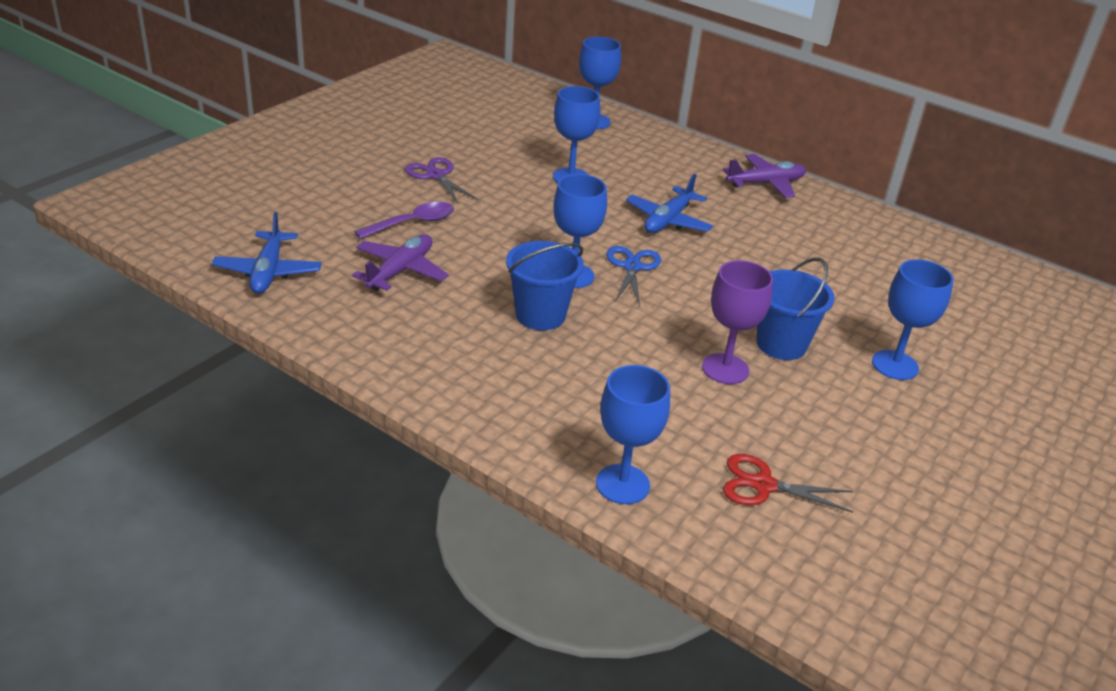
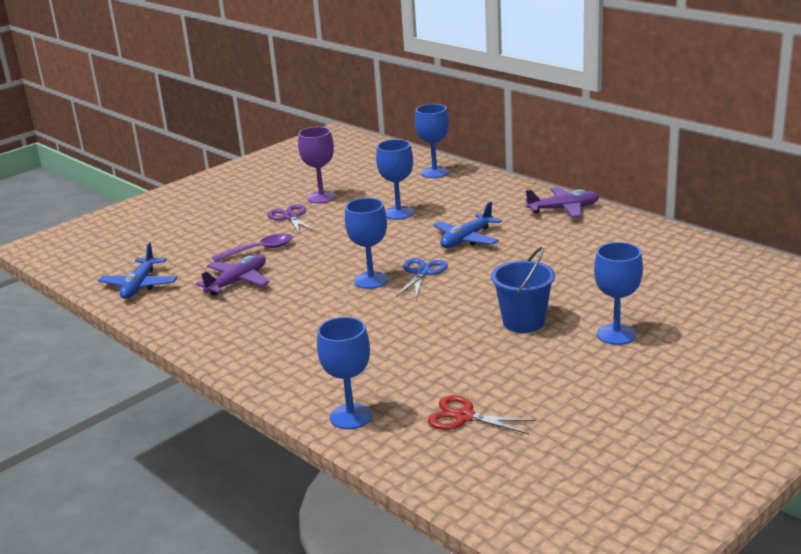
camera: 15 degrees right, 10 degrees down
blue bucket [506,241,584,330] -> none
purple goblet [702,260,773,384] -> purple goblet moved to [298,127,336,204]

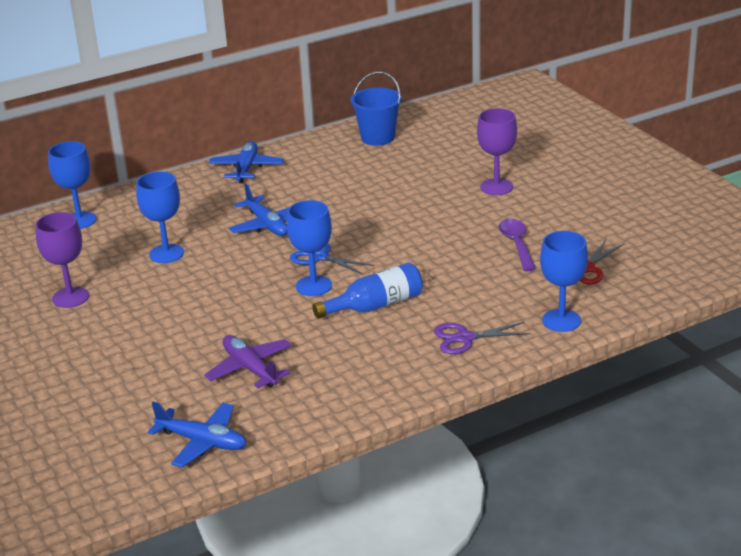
camera: 75 degrees left, 5 degrees up
purple spoon [212,234,293,262] -> purple spoon moved to [499,219,536,271]
purple scissors [267,204,316,235] -> purple scissors moved to [434,322,531,354]
blue bucket [491,247,555,333] -> blue bucket moved to [351,71,402,146]
purple plane [525,187,599,218] -> blue plane [209,141,284,183]
blue goblet [594,242,643,345] -> purple goblet [477,108,517,195]
none -> blue bottle [312,262,423,319]

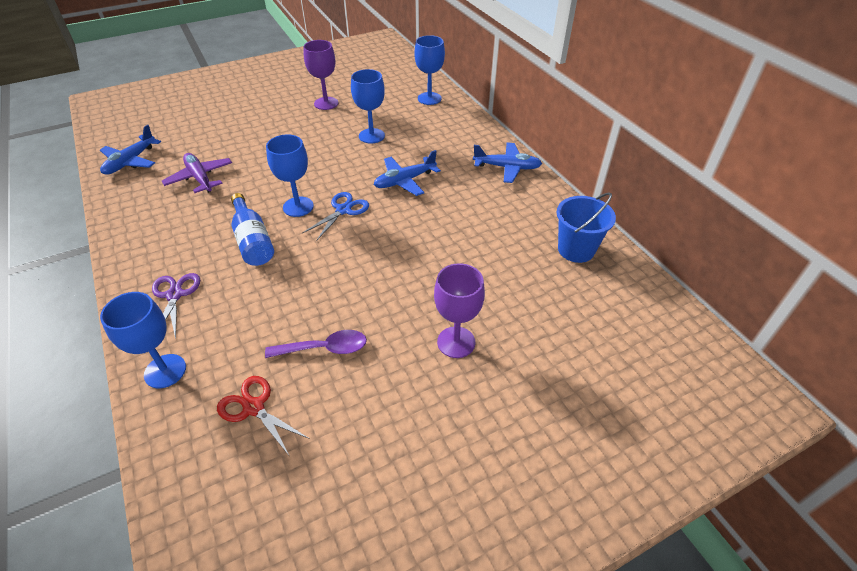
camera: 90 degrees right, 15 degrees up
purple plane [204,335,292,388] -> purple plane turned 90 degrees counterclockwise [162,153,232,193]

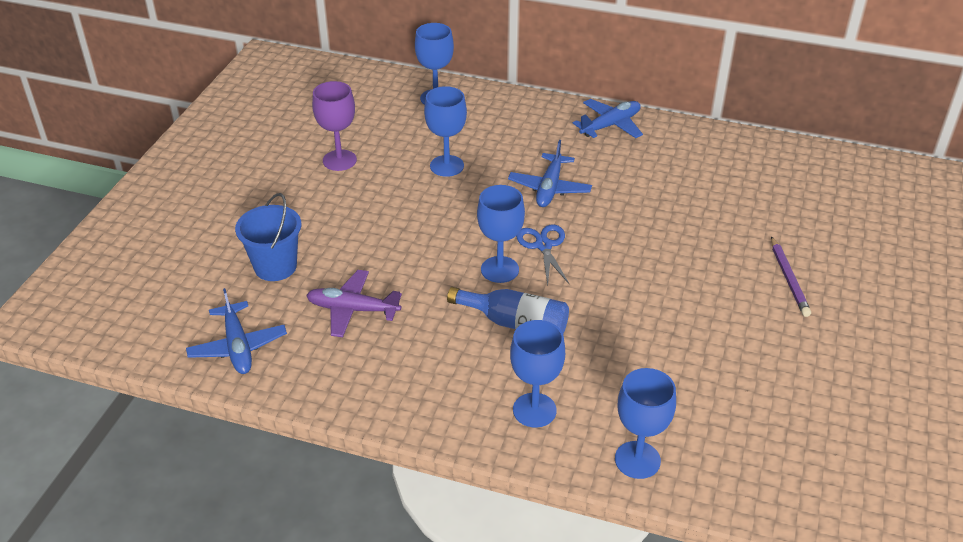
camera: 45 degrees left, 5 degrees down
purple scissors [152,273,200,339] -> blue goblet [510,320,565,428]
red scissors [217,376,310,455] -> none
purple spoon [265,330,367,358] -> none
purple goblet [434,263,485,358] -> purple pencil [771,236,811,317]
blue bucket [557,192,616,263] -> blue bucket moved to [235,193,301,281]

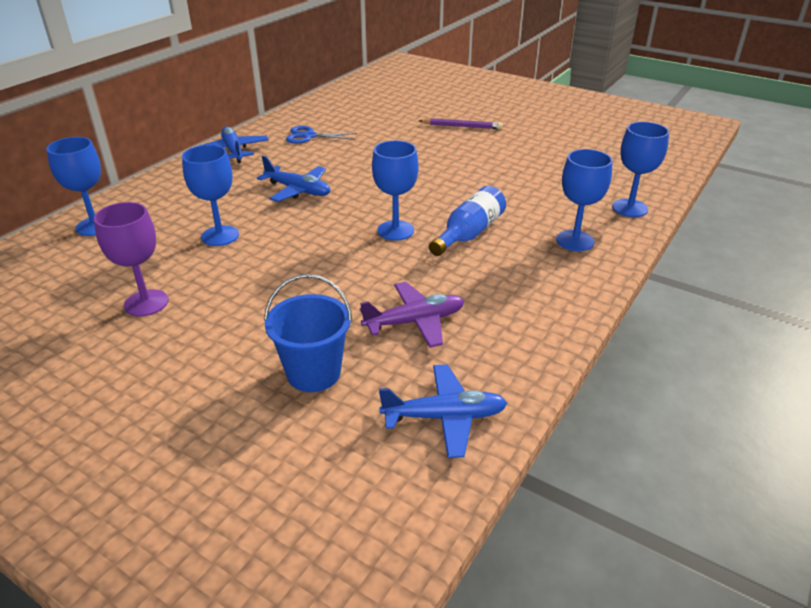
camera: 75 degrees left, 5 degrees down
purple plane [306,270,402,337] -> purple plane turned 135 degrees counterclockwise [360,282,464,348]
blue scissors [516,224,570,285] -> blue scissors moved to [286,126,357,143]

